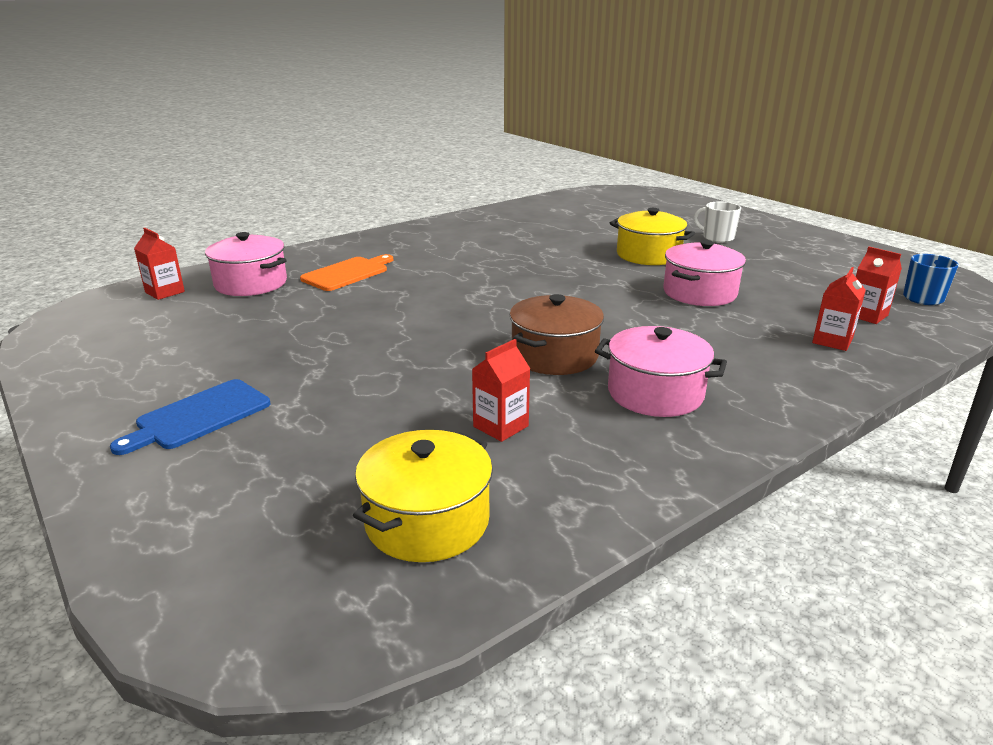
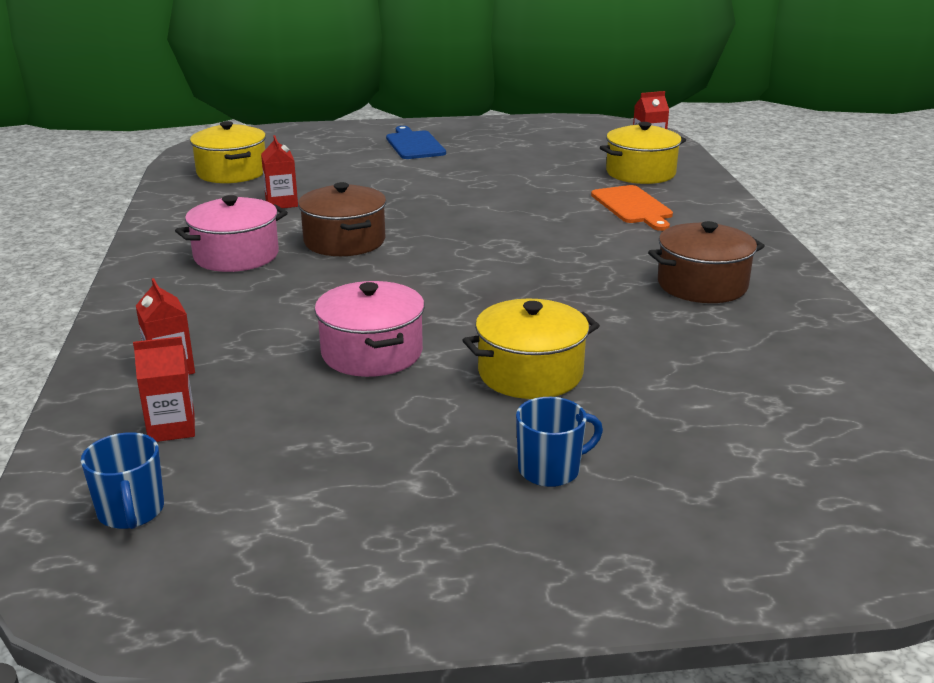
camera: 120 degrees right, 0 degrees up
pink pot [205,232,287,296] -> yellow pot [600,122,686,184]
white mug [694,201,741,243] -> blue mug [516,397,603,487]
none -> brown pot [648,221,765,303]

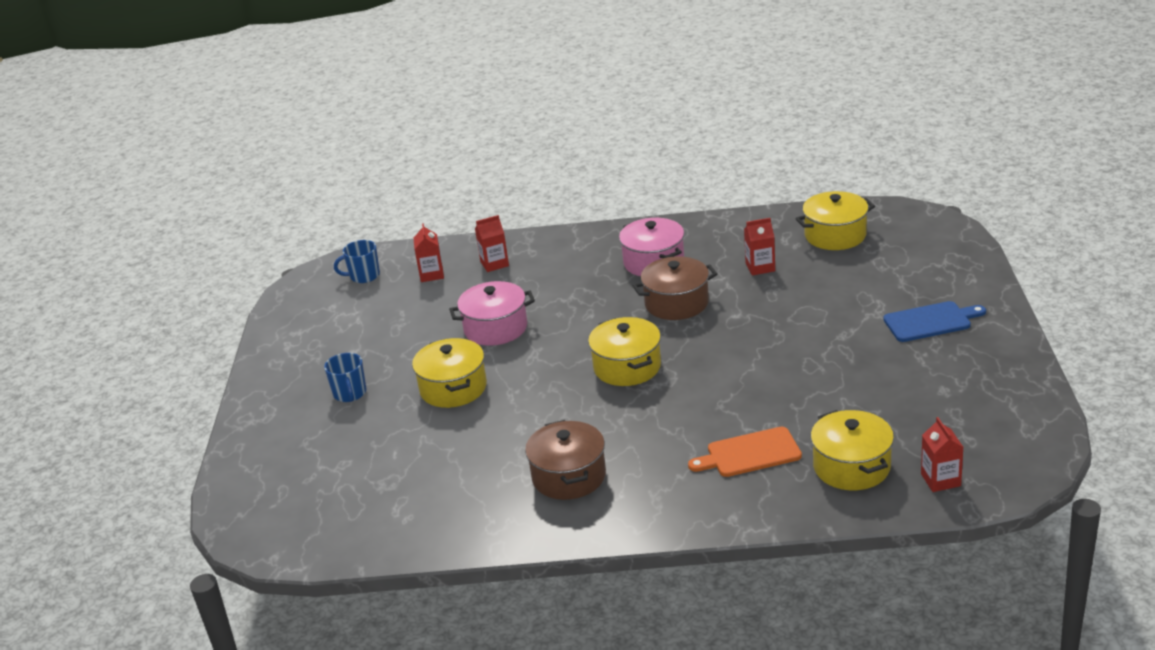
camera: 100 degrees right, 5 degrees up
none -> yellow pot [588,317,661,386]

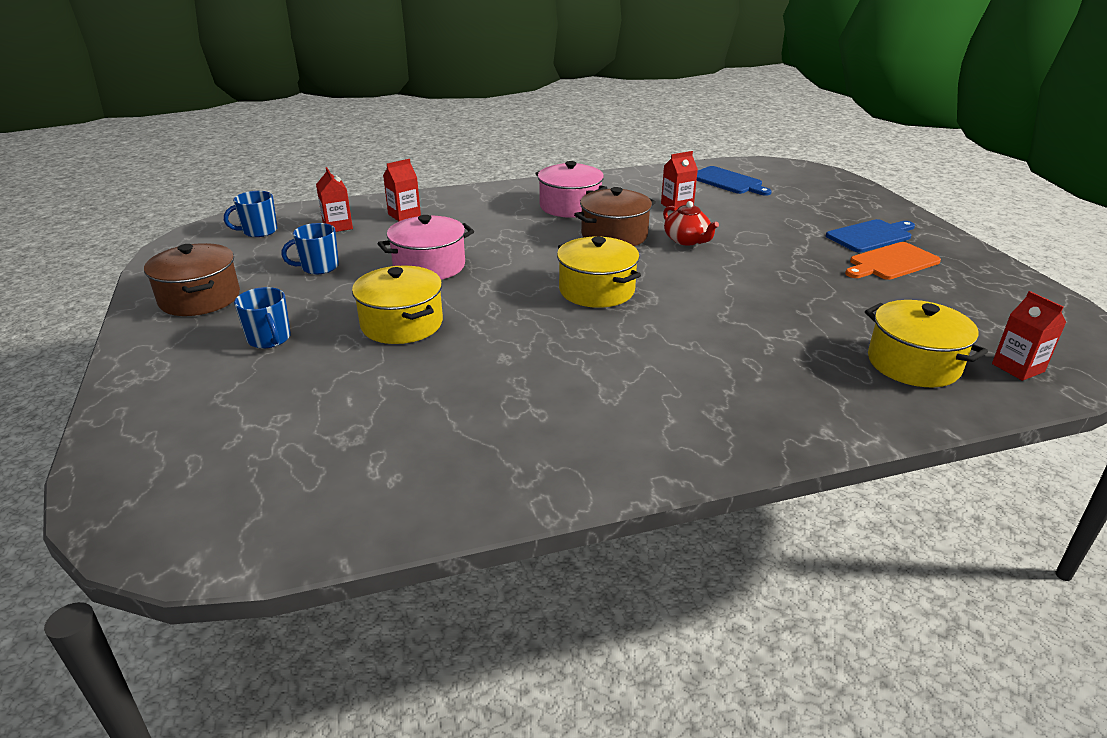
camera: 20 degrees left, 0 degrees up
brown pot [525,420,606,500] -> brown pot moved to [144,243,240,316]
orange cutting board [688,427,802,477] -> orange cutting board moved to [845,242,941,280]
yellow pot [795,191,875,250] -> blue cutting board [697,166,772,196]
none -> blue mug [281,223,339,274]
none -> red teapot [663,201,719,246]

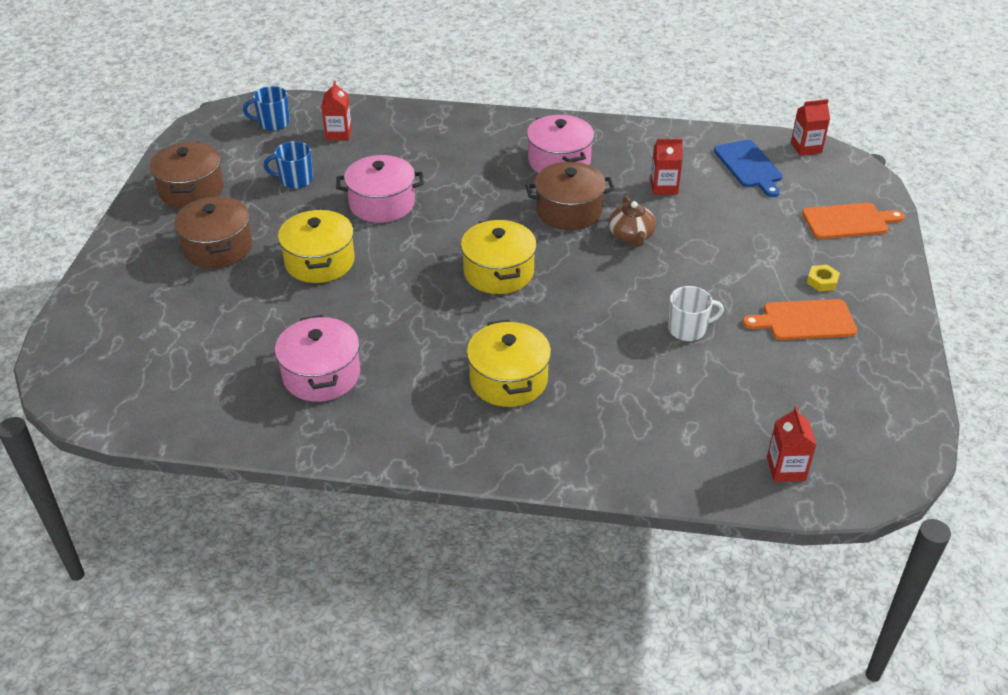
camera: 25 degrees right, 10 degrees up
blue mug [234,287,291,348] -> brown pot [174,196,252,268]
red carton [383,159,421,221] -> red carton moved to [791,99,830,156]
red teapot [663,201,719,246] -> brown teapot [609,196,656,247]
blue cutting board [826,219,915,253] -> yellow nut [807,265,840,292]
yellow pot [865,300,988,387] -> yellow pot moved to [467,320,551,407]
none -> pink pot [275,315,360,402]
none -> white mug [668,286,724,341]
none -> orange cutting board [802,203,905,239]

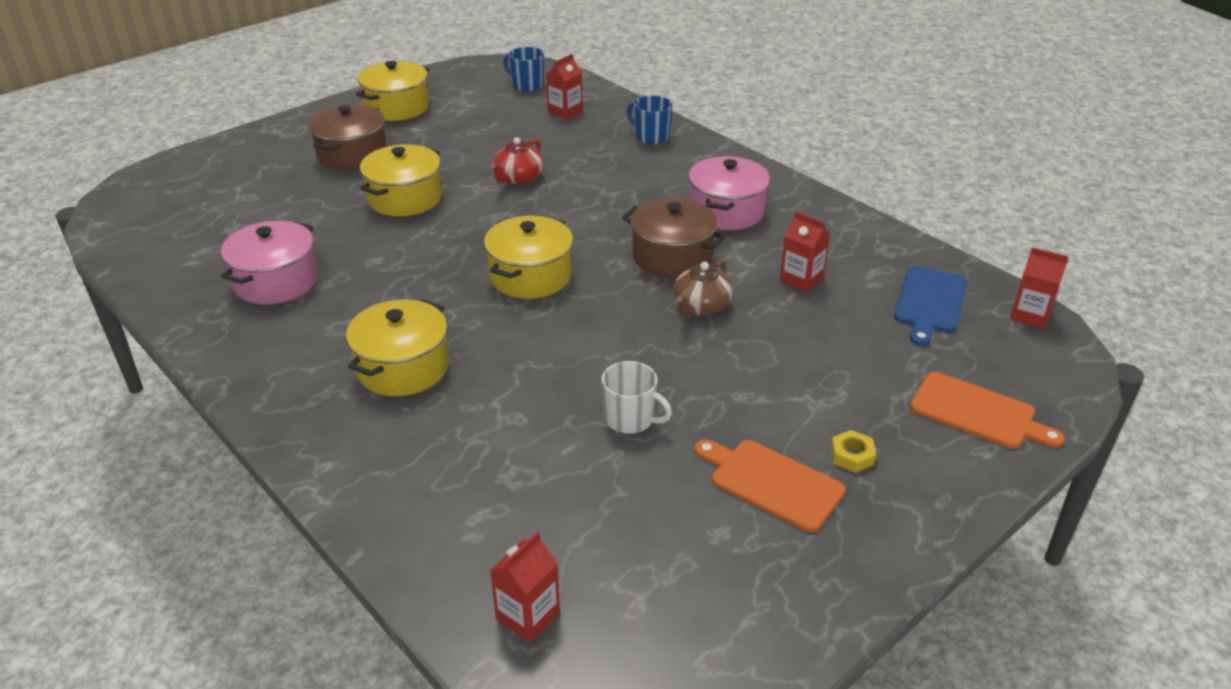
camera: 40 degrees right, 5 degrees down
brown pot [149,142,224,208] -> yellow pot [356,61,429,121]
blue mug [264,141,313,189] -> blue mug moved to [627,95,672,144]
pink pot [336,155,424,223] -> red teapot [491,137,543,184]

